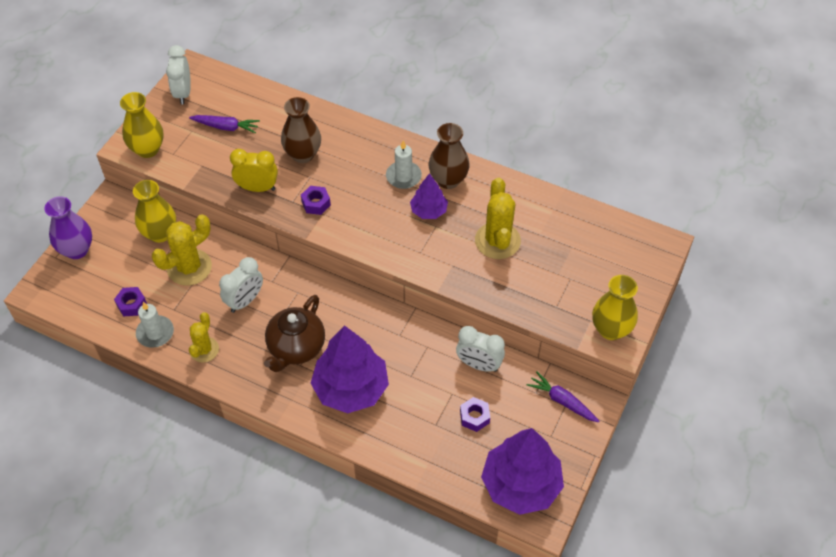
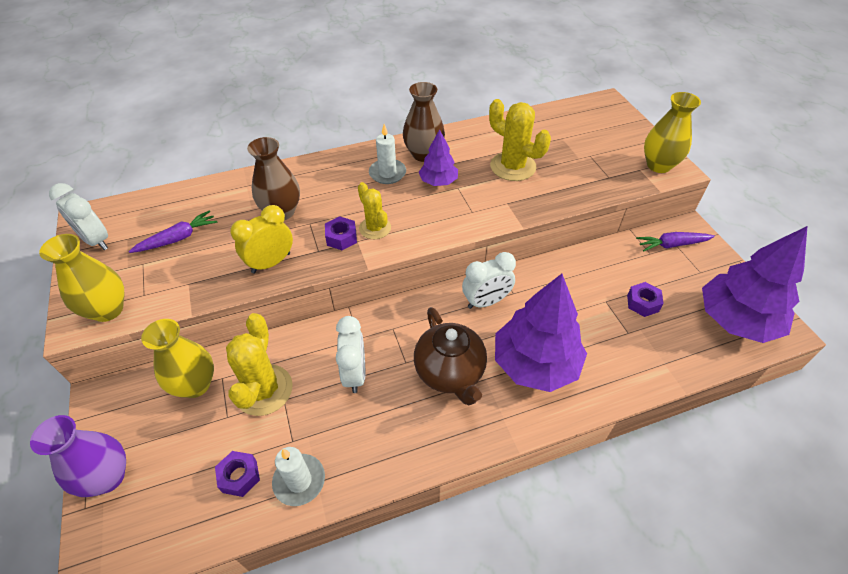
camera: 45 degrees left, 5 degrees down
yellow cactus [189,312,219,362] -> yellow cactus moved to [358,182,391,239]
white clock [456,326,505,372] -> white clock moved to [462,252,516,309]

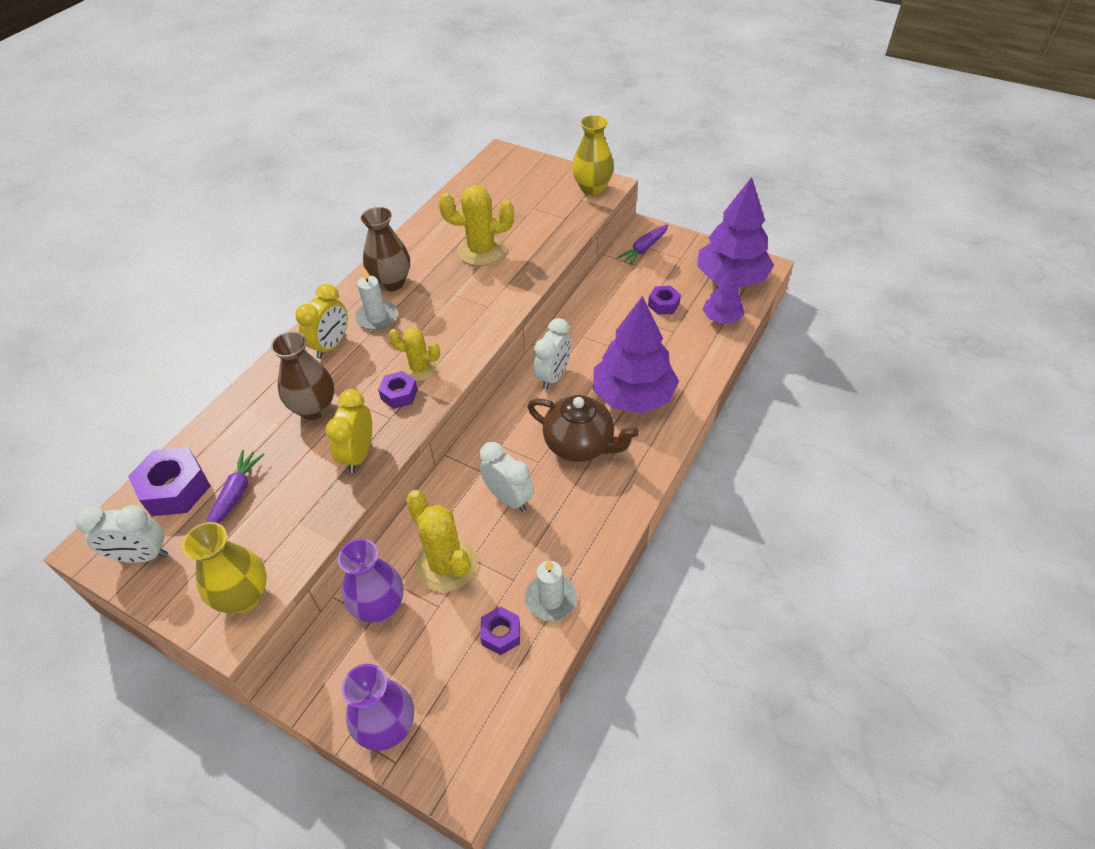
camera: 40 degrees left, 0 degrees up
yellow vase [141,319,214,398] -> purple vase [338,539,403,623]
purple tree [419,129,458,186] -> purple tree moved to [703,268,744,324]
none -> purple nut [128,447,211,516]
none -> yellow clock [295,284,348,359]

